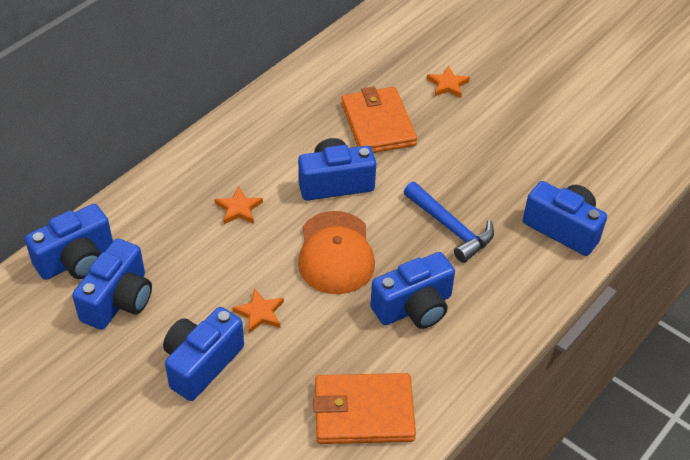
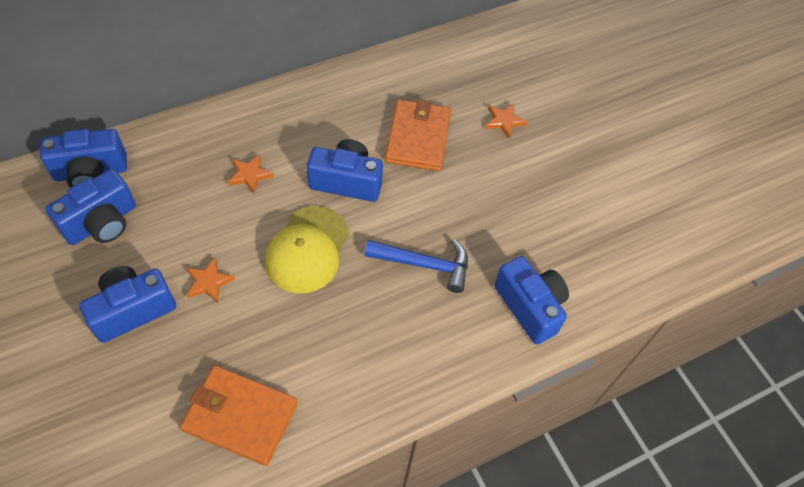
camera: 20 degrees right, 10 degrees up
orange cap [298,211,375,294] -> yellow cap [265,206,349,293]
blue camera [370,252,455,329] -> none
blue hammer [404,182,494,263] -> blue hammer turned 60 degrees counterclockwise [364,239,468,293]

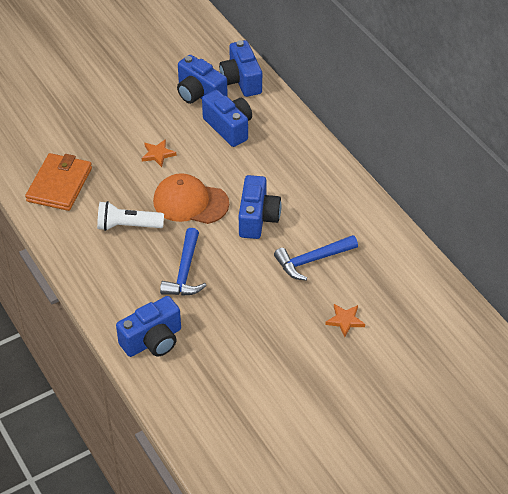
camera: 90 degrees right, 10 degrees down
blue camera [79,266,176,343] -> blue camera moved to [202,90,252,147]
orange star [228,154,274,193] -> none
yellow cap [265,206,349,293] -> orange cap [153,173,229,224]
orange wallet [385,99,451,171] -> blue hammer [274,235,358,281]
none -> white flashlight [97,201,164,231]

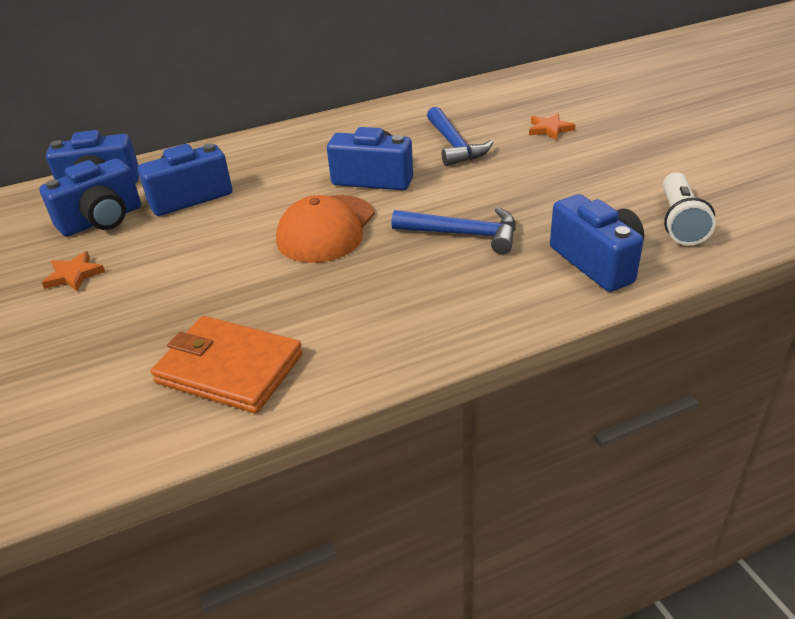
camera: 80 degrees left, 10 degrees down
white flashlight [97,201,164,231] -> white flashlight moved to [663,172,716,245]
orange star [142,139,177,167] -> orange star moved to [42,251,105,292]

